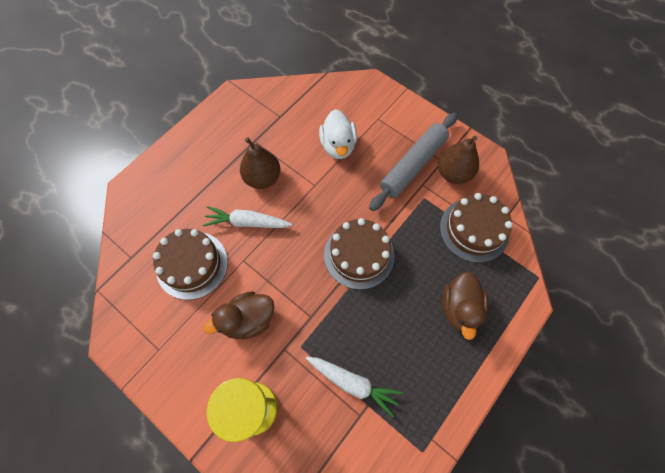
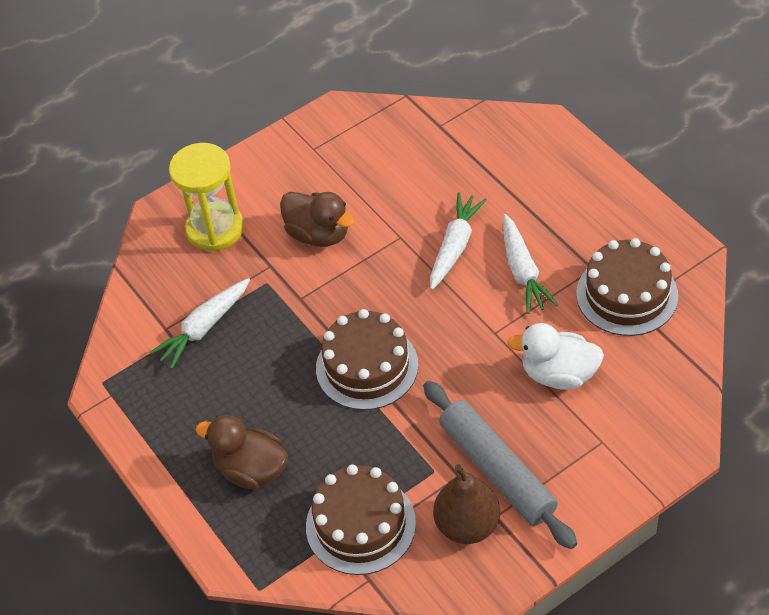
camera: 110 degrees right, 15 degrees down
brown cake [153,229,228,300] -> brown cake moved to [576,238,678,336]
brown duck [203,291,274,339] -> brown duck turned 135 degrees clockwise [280,192,355,247]
brown pear [240,137,281,189] -> white carrot [503,214,558,314]

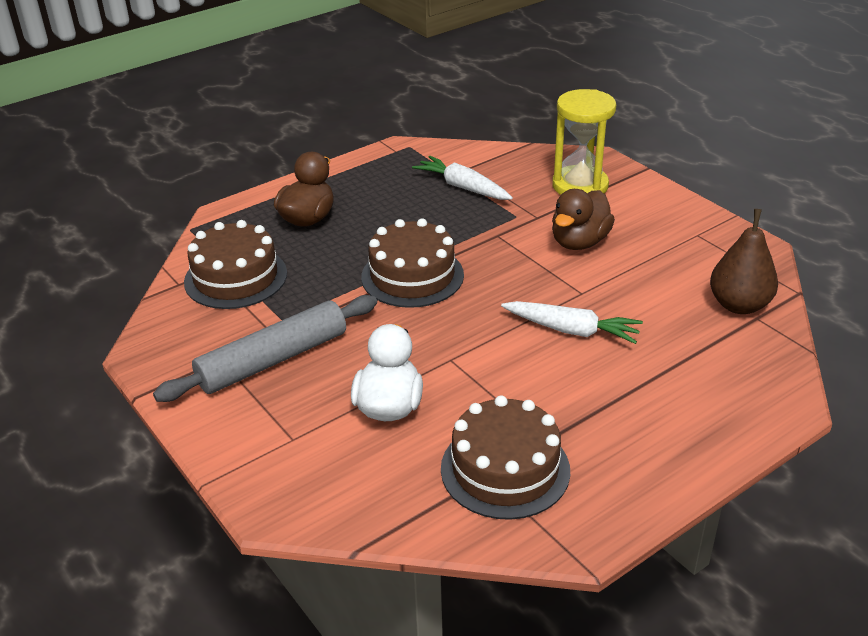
camera: 85 degrees right, 15 degrees down
brown pear [433,464,500,544] -> brown pear moved to [710,209,778,314]
white carrot [503,214,558,314] -> none

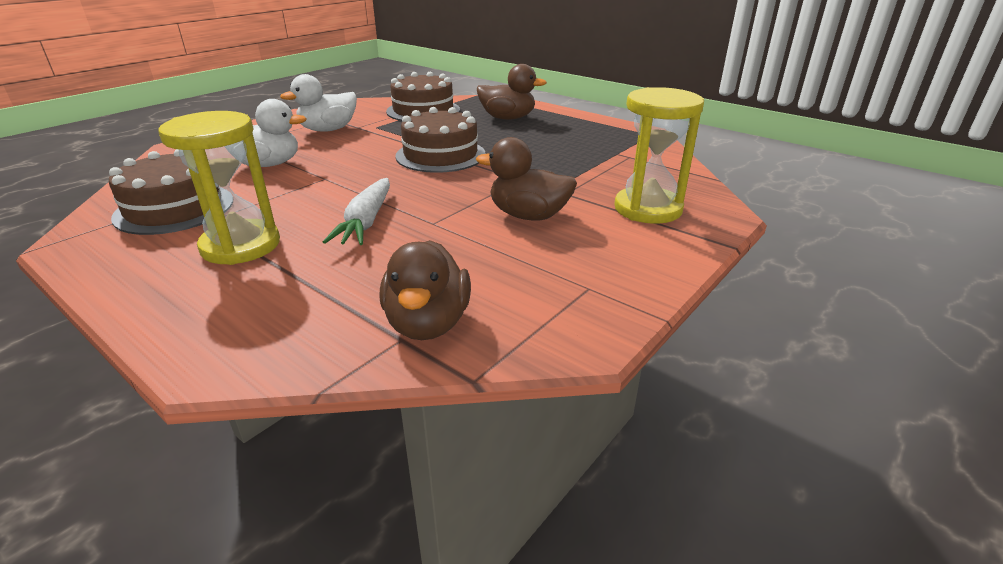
camera: 75 degrees right, 5 degrees down
grey rolling pin [153,295,377,402] -> white duck [280,74,357,132]
white carrot [412,156,513,200] -> none
brown pear [710,209,778,314] -> brown duck [379,240,471,340]
none -> yellow hourglass [158,111,280,265]

